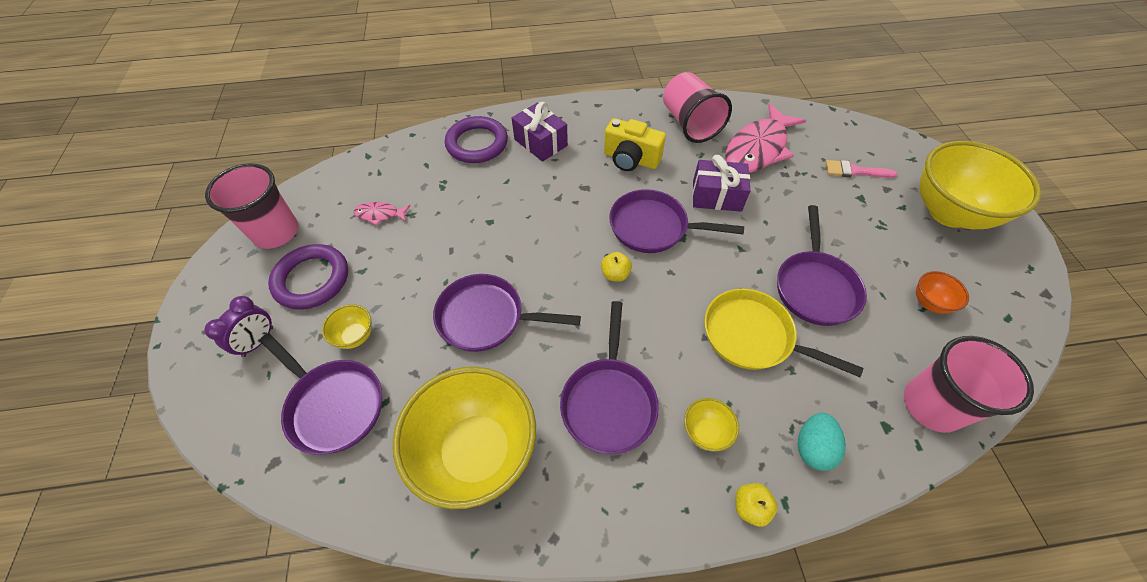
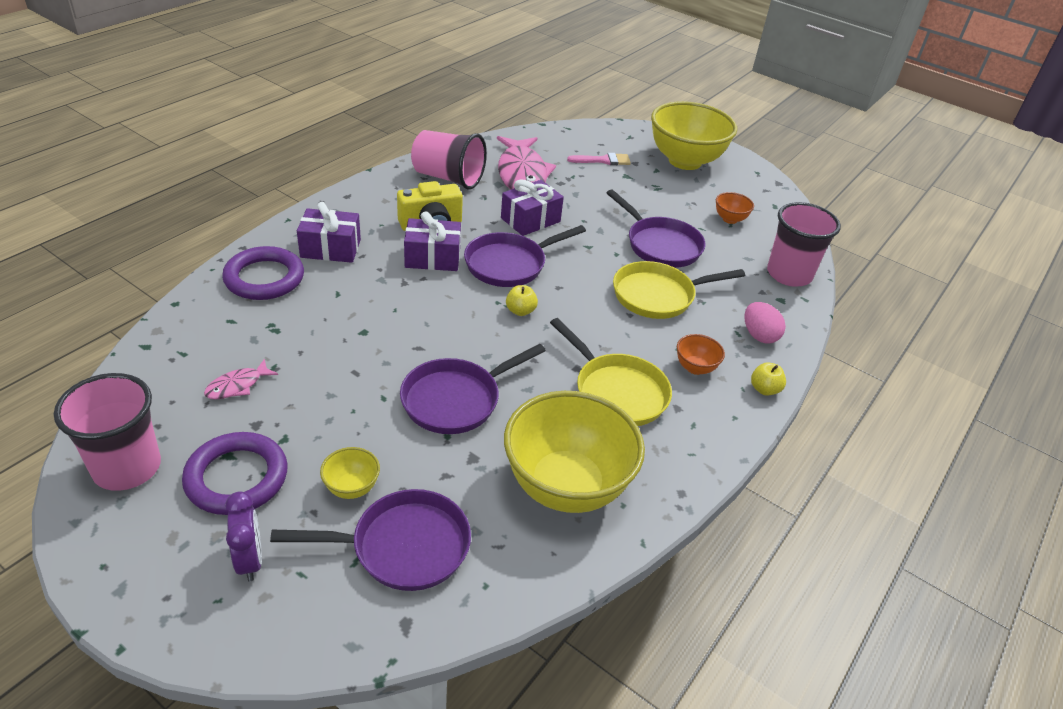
camera: 50 degrees left, 15 degrees down
purple pan [560,301,659,454] -> yellow pan [550,318,672,426]
yellow bowl [684,398,739,452] -> orange bowl [677,334,725,375]
turquoise egg [798,413,846,471] -> pink egg [744,302,786,343]
pink brush [826,160,897,178] -> pink brush turned 150 degrees counterclockwise [567,153,631,165]
none -> purple gift [404,211,461,271]

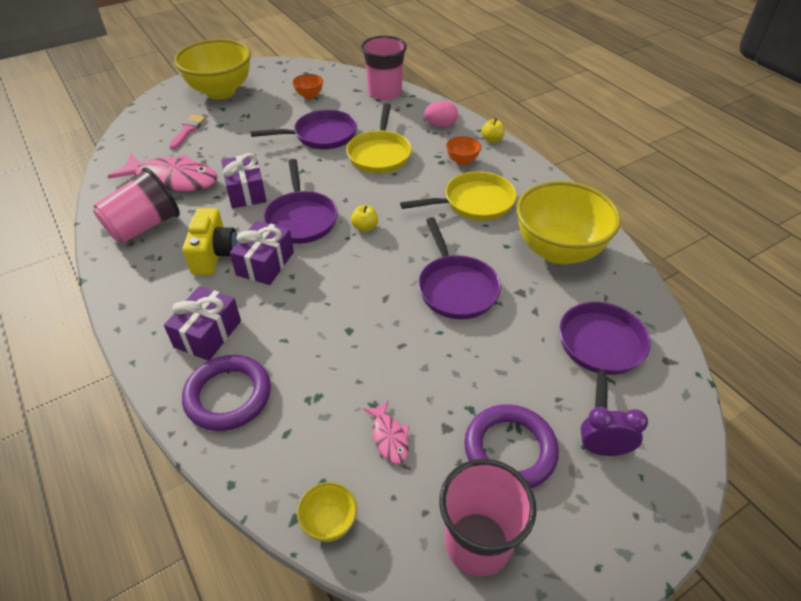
camera: 65 degrees left, 5 degrees up
yellow bowl [320,447,380,499] -> yellow bowl moved to [297,482,357,542]

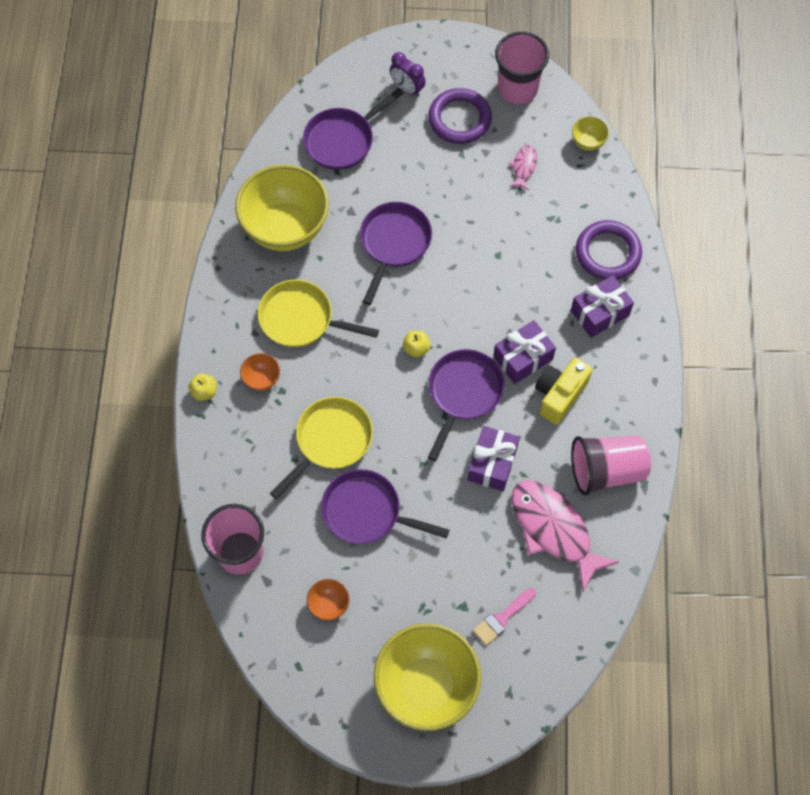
camera: 145 degrees left, 20 degrees up
pink egg [424,101,458,127] -> none

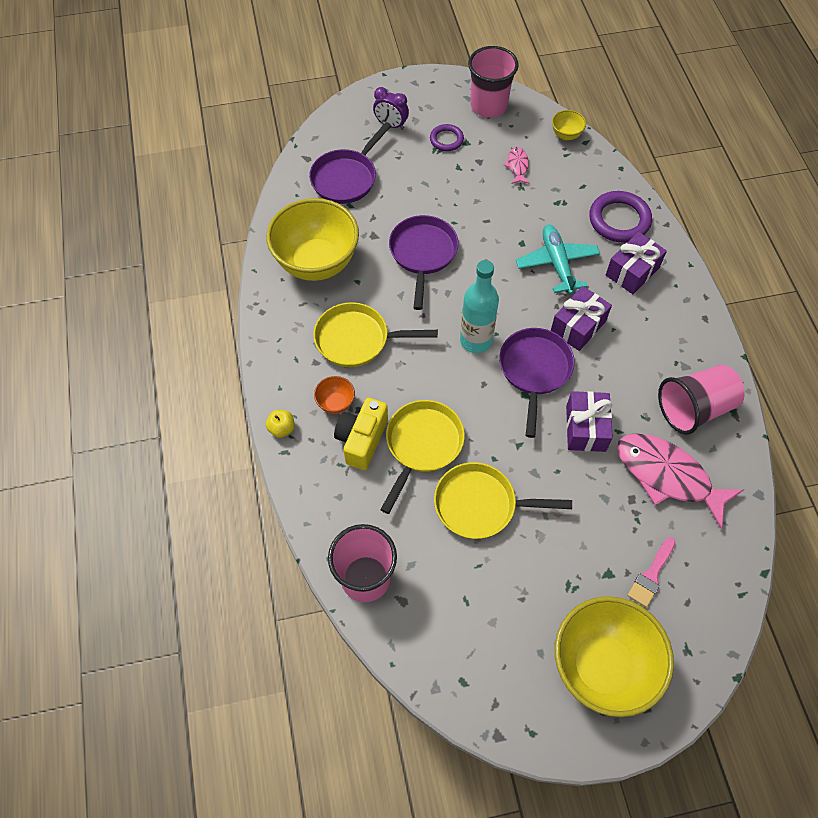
camera: 15 degrees left, 5 degrees down
orange bowl [307,579,350,621] -> none
purple pan [321,469,449,544] -> yellow pan [434,462,572,539]
yellow apple [403,331,430,358] -> turquoise bottle [460,260,499,353]
purple ring [428,88,492,144] -> purple ring [430,124,464,151], size x0.58
yellow camera [535,358,592,425] -> yellow camera moved to [334,398,388,470]
none -> turquoise plane [516,225,600,294]

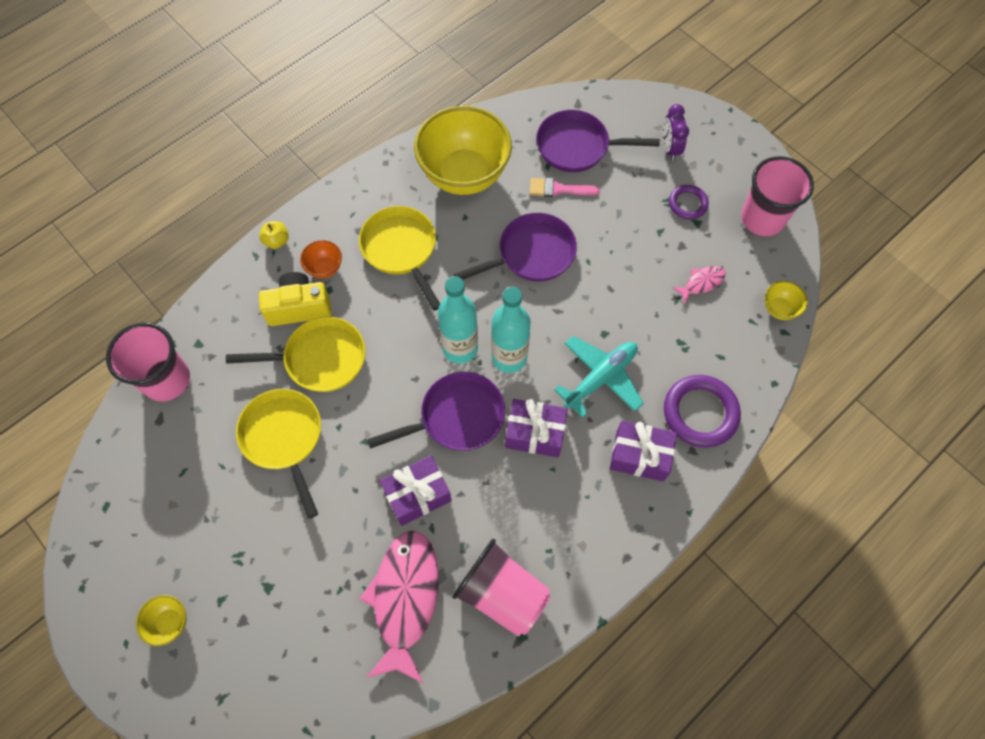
camera: 60 degrees right, 5 degrees up
yellow bowl [555,596,674,717] -> yellow bowl [136,595,187,646], size x0.42
pink brush [627,537,675,607] -> pink brush moved to [530,178,600,197]
none -> turquoise bottle [491,287,531,373]

